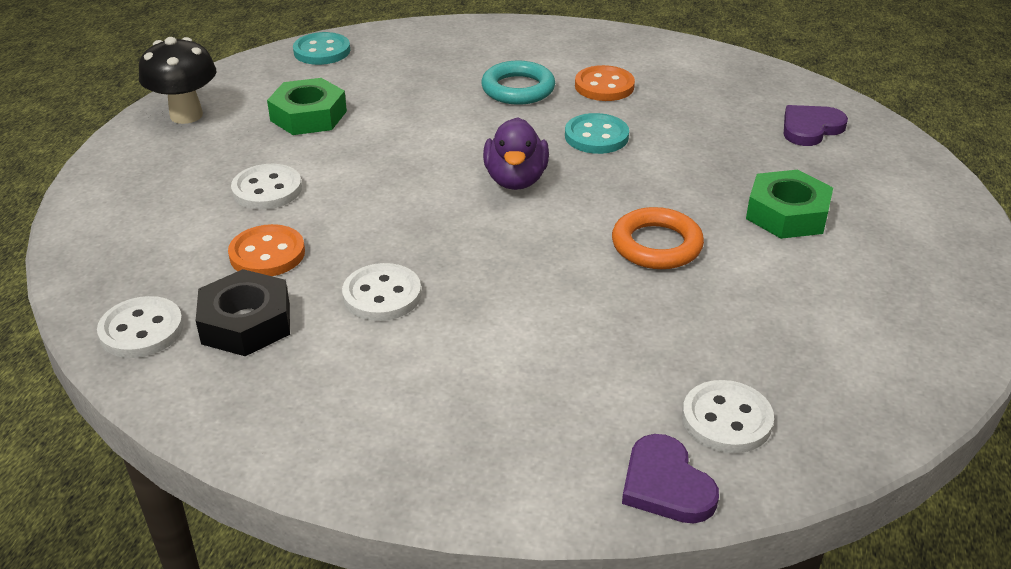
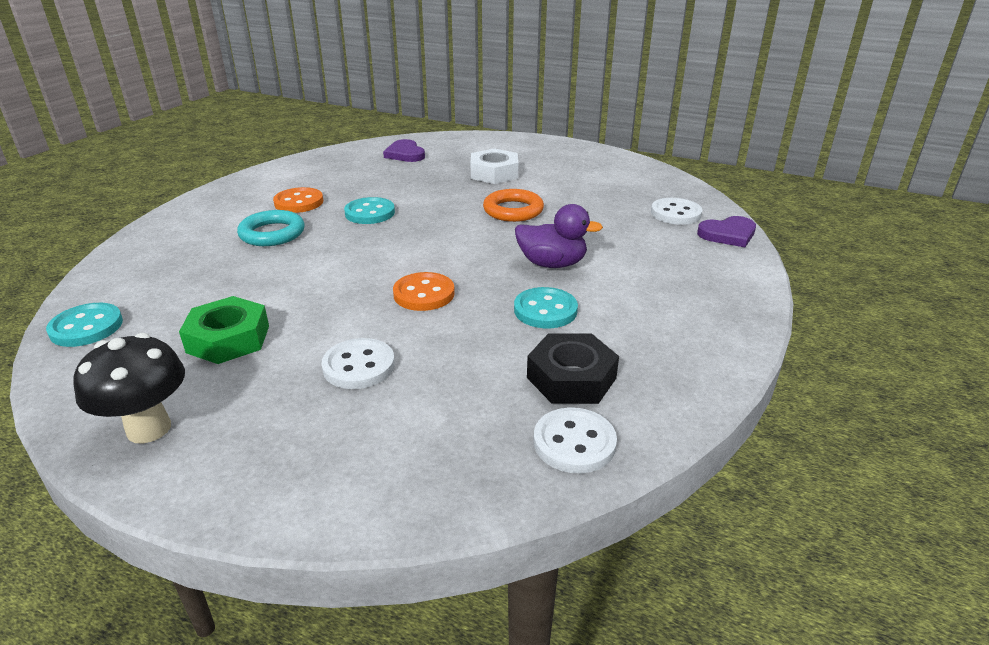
camera: 80 degrees left, 5 degrees down
orange button [228,224,305,276] -> orange button moved to [393,272,455,311]
white button [342,263,421,321] -> turquoise button [514,287,578,328]
purple duck [483,117,549,190] -> purple duck moved to [515,204,603,268]
green nut [746,170,833,239] -> white nut [471,148,518,184]

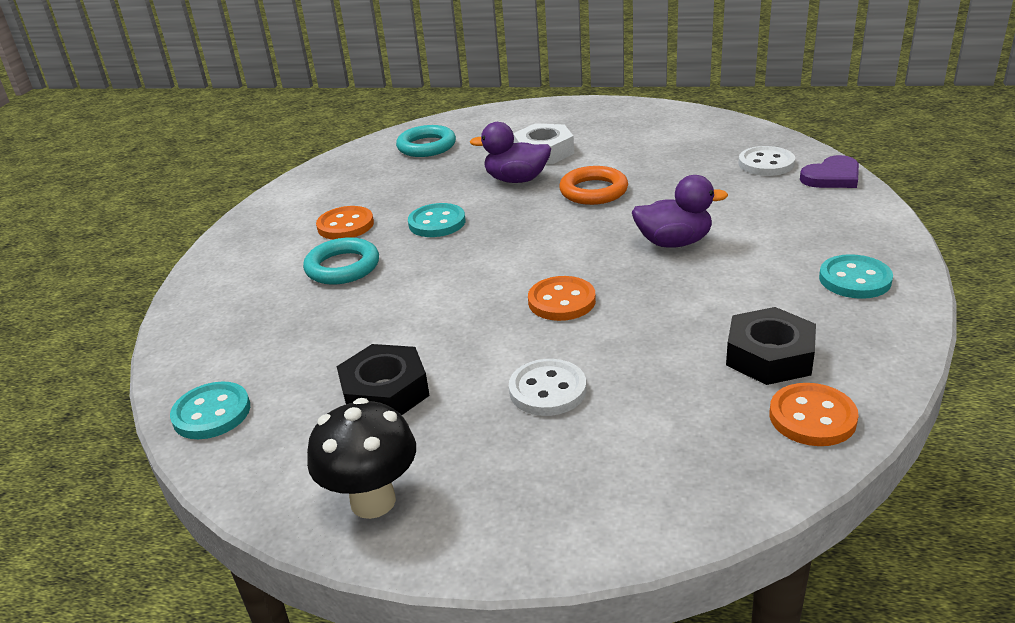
camera: 10 degrees left, 0 degrees up
green nut [179,296,269,364] -> black nut [337,344,430,415]
purple heart [383,139,425,162] -> turquoise ring [396,125,456,157]
turquoise button [514,287,578,328] -> turquoise button moved to [819,254,893,299]
white button [534,408,617,473] -> orange button [770,383,858,446]
none -> purple duck [470,122,551,183]

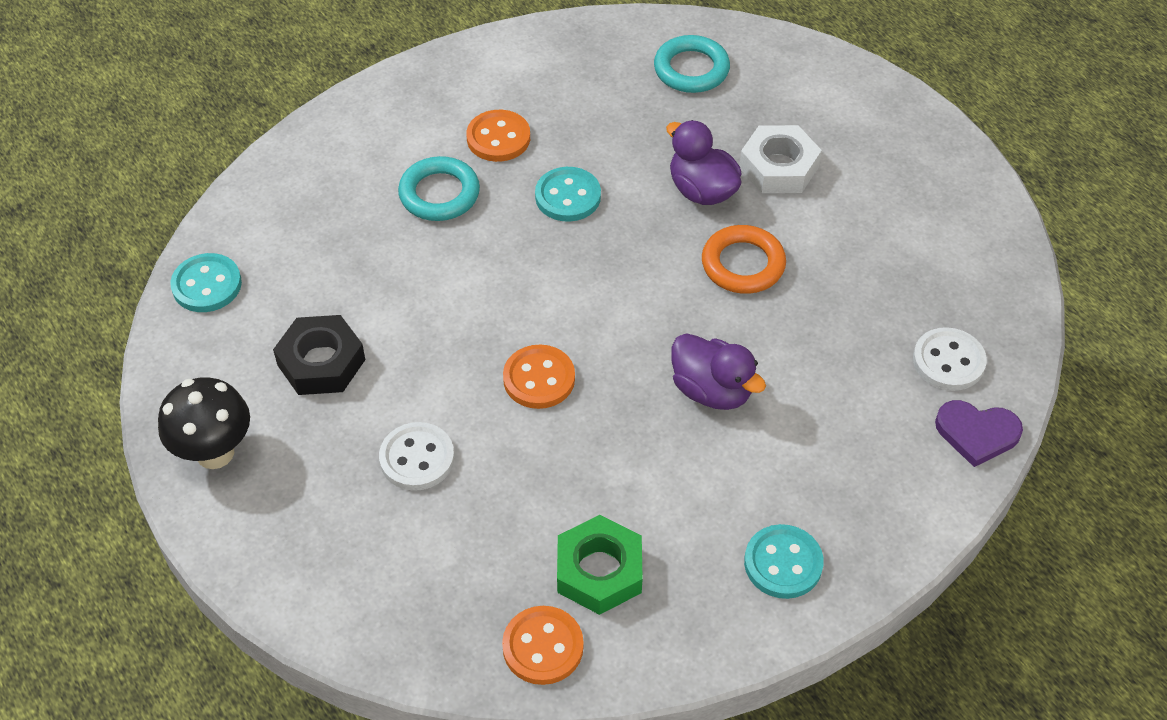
camera: 40 degrees right, 20 degrees up
black nut [726,307,816,385] -> green nut [557,515,643,615]

